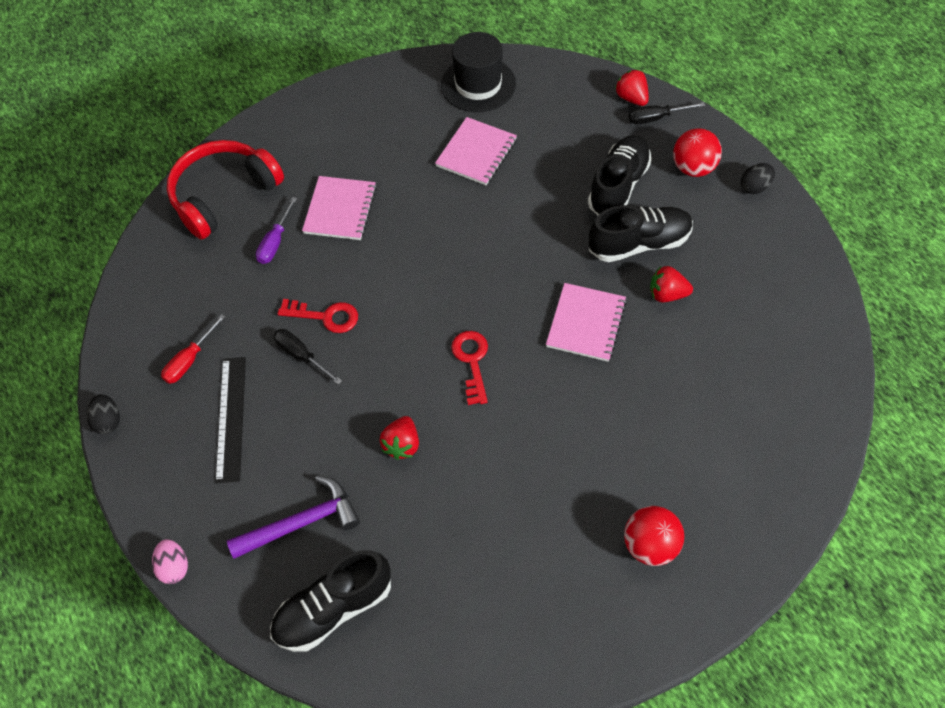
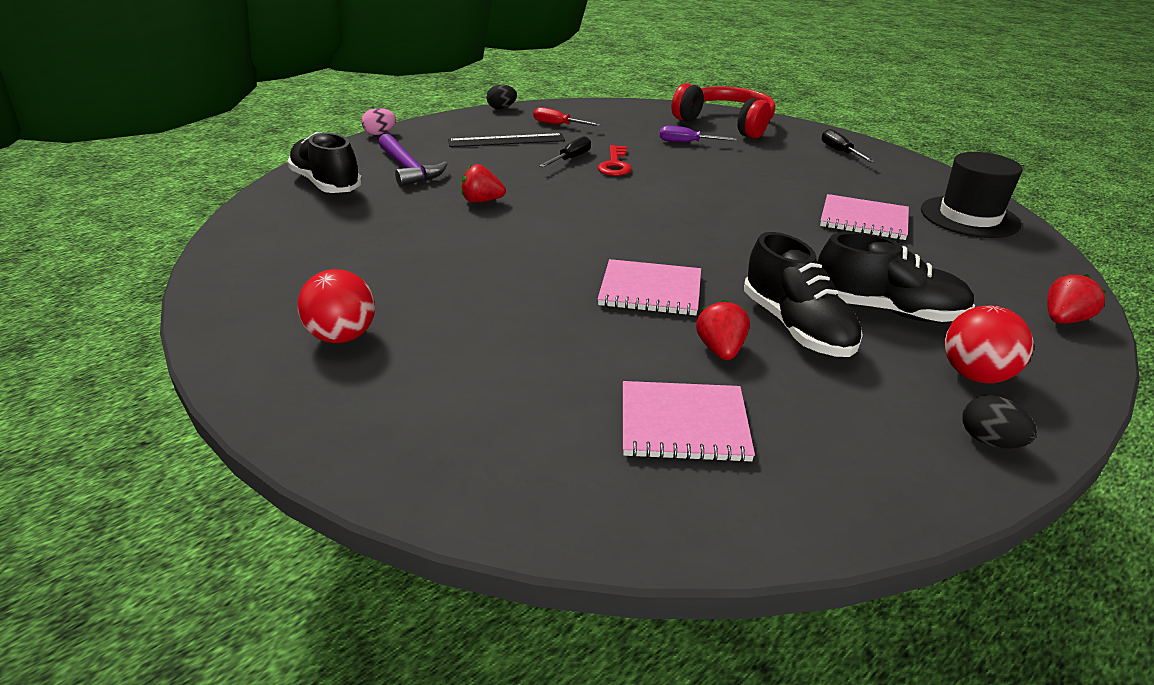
camera: 80 degrees right, 25 degrees down
pink notebook [302,176,377,240] -> pink notebook moved to [623,381,755,463]
red key [451,331,488,405] -> none
black screwdriver [629,102,705,124] -> black screwdriver moved to [822,129,875,162]

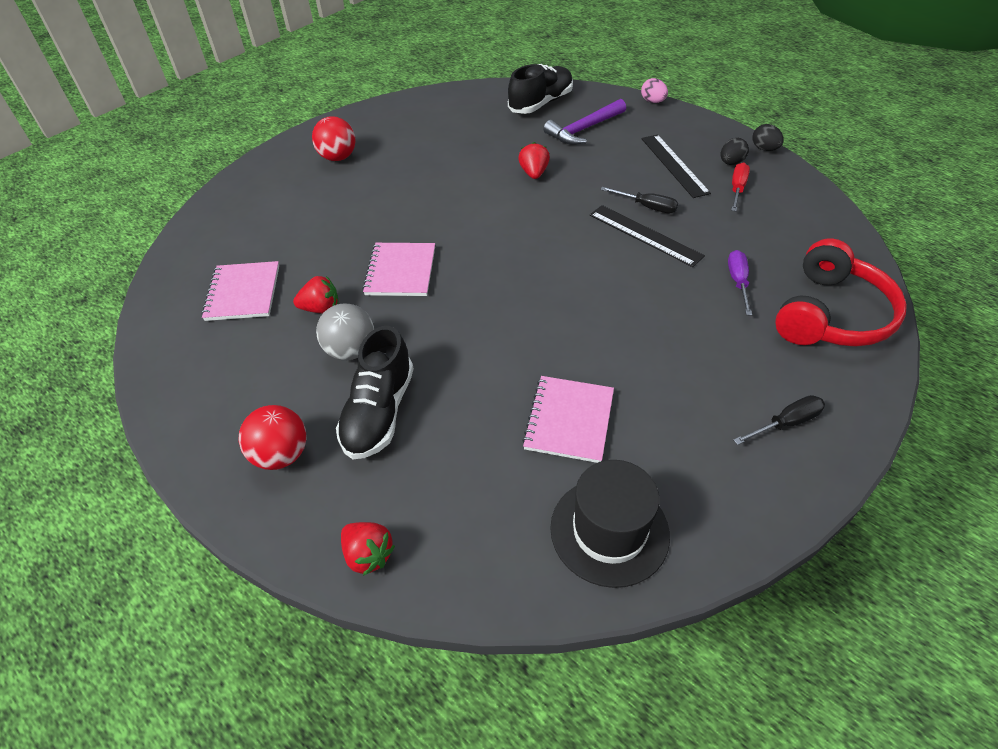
camera: 85 degrees right, 15 degrees up
red key [598,145,632,176] -> black ruler [590,205,705,267]
black shoe [744,232,863,357] -> grey ball [316,303,374,360]
black egg [963,395,1037,449] -> black egg moved to [721,138,749,165]

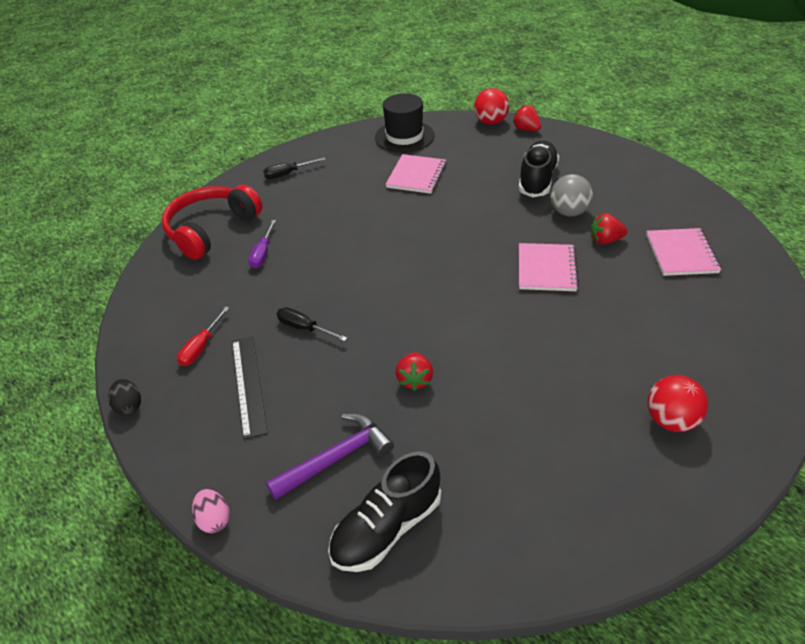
camera: 175 degrees left, 5 degrees down
red ball [239,405,307,470] -> red ball moved to [474,88,509,125]
black ruler [590,205,705,267] -> none
black egg [721,138,749,165] -> none

